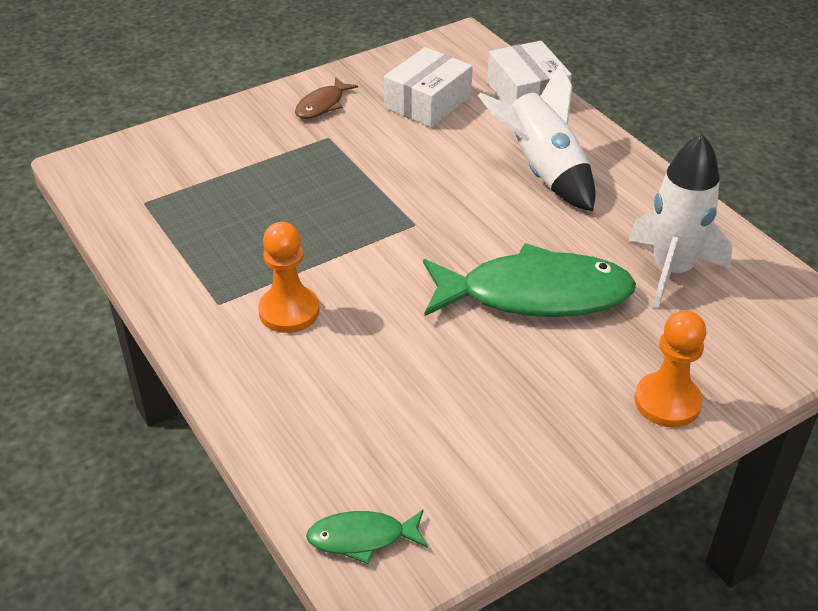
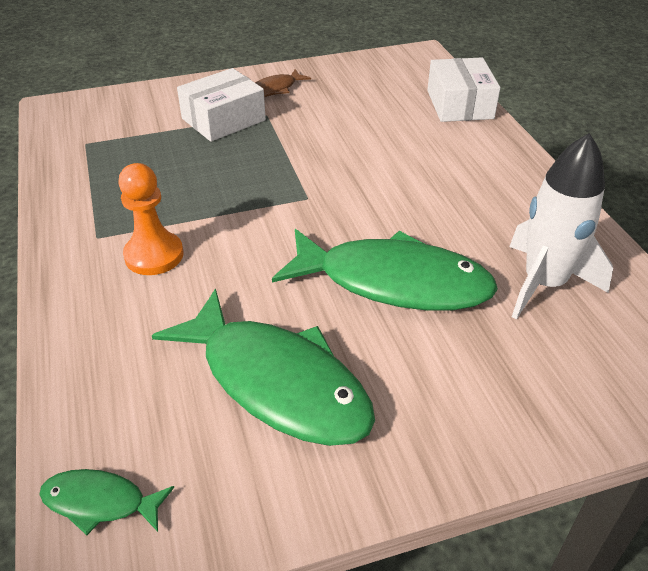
camera: 15 degrees right, 0 degrees up
white box [384,47,473,128] -> white box moved to [177,68,266,142]
white rocket [478,62,595,212] -> none
orange pawn [634,310,706,427] -> none
none -> green fish [152,288,375,446]

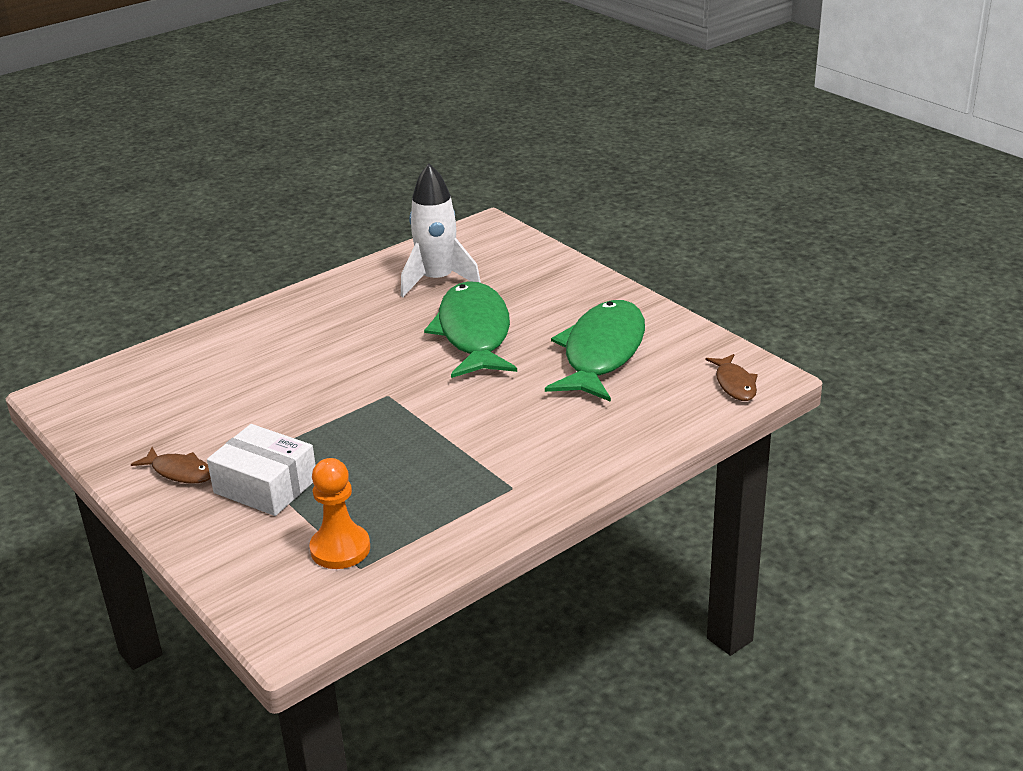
camera: 110 degrees left, 10 degrees down
green fish [39,469,174,536] -> brown fish [706,354,758,401]
orange pawn [118,163,183,275] -> orange pawn moved to [309,458,370,569]
white box [427,57,500,122] -> none

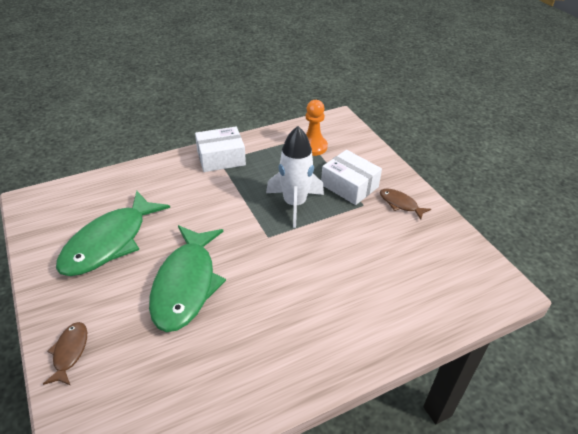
camera: 170 degrees left, 10 degrees up
white rocket [401,163,481,297] -> white rocket moved to [266,126,324,228]
brown fish [706,354,758,401] -> brown fish moved to [43,322,87,386]
none -> white box [195,127,246,172]

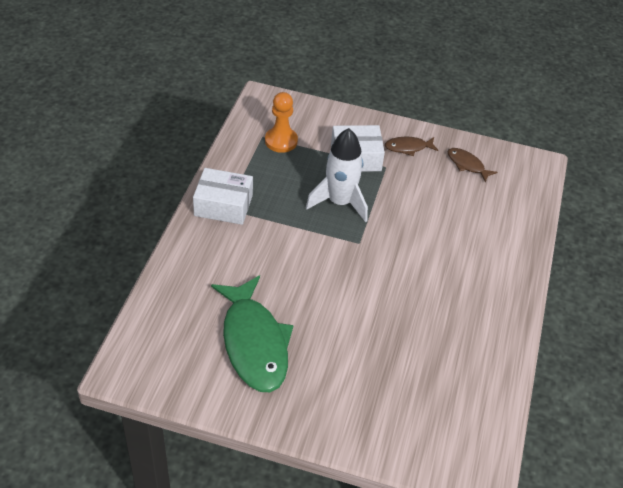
camera: 50 degrees left, 5 degrees up
brown fish [43,322,87,386] -> brown fish moved to [447,148,497,182]
green fish [149,225,226,332] -> none
white box [195,127,246,172] -> white box turned 75 degrees clockwise [193,168,253,225]

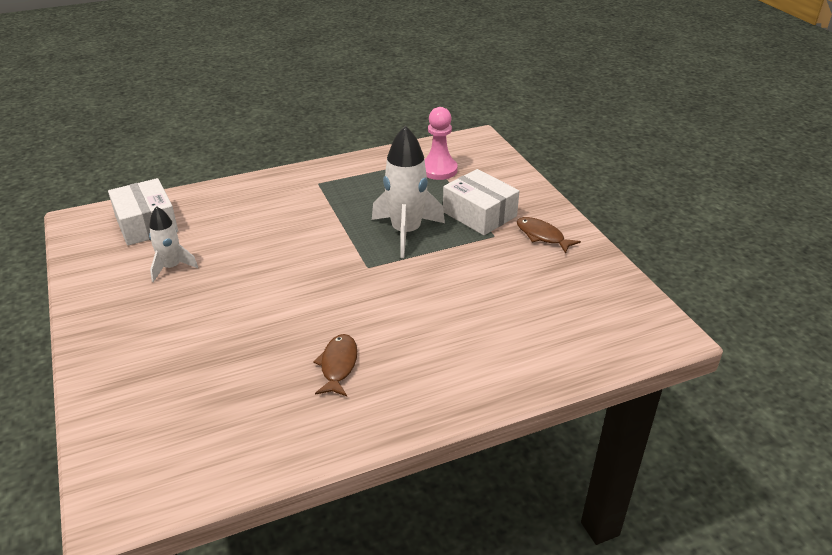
camera: 55 degrees right, 10 degrees down
white box [193,168,253,225] -> white box moved to [108,178,178,246]
green fish [211,276,294,392] -> white rocket [149,206,198,282]
orange pawn [265,92,298,153] -> pink pawn [424,107,458,180]
brown fish [447,148,497,182] -> brown fish moved to [313,334,357,396]

